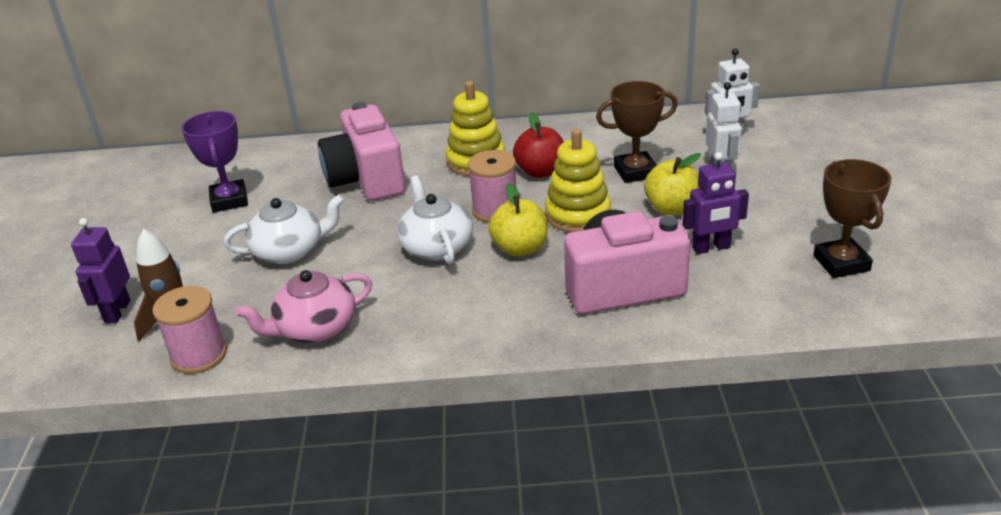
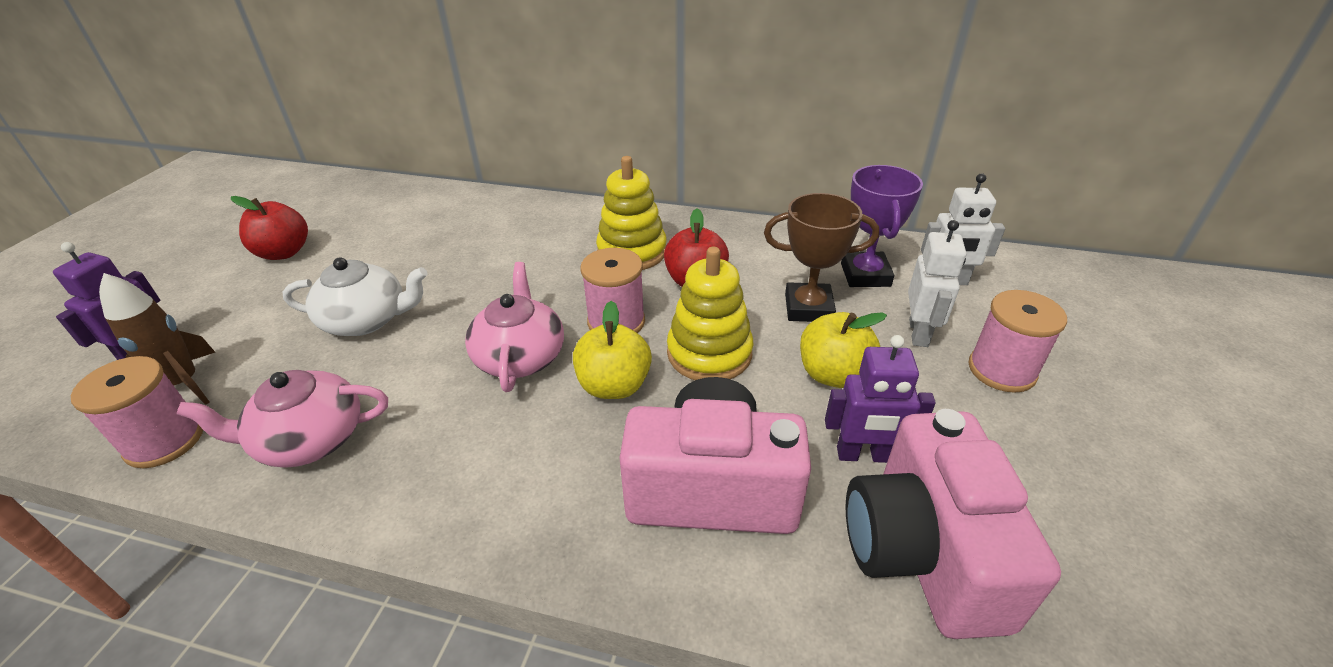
camera: 15 degrees right, 5 degrees up
purple trophy [181,111,248,212] -> purple trophy moved to [841,165,923,287]
pink camera [318,102,405,201] -> pink camera moved to [846,409,1061,639]
white teapot [397,175,473,264] -> pink teapot [465,262,564,392]
brown trophy [813,159,891,278] -> none
none -> red apple [231,196,308,260]
none -> pink spool [968,290,1067,393]

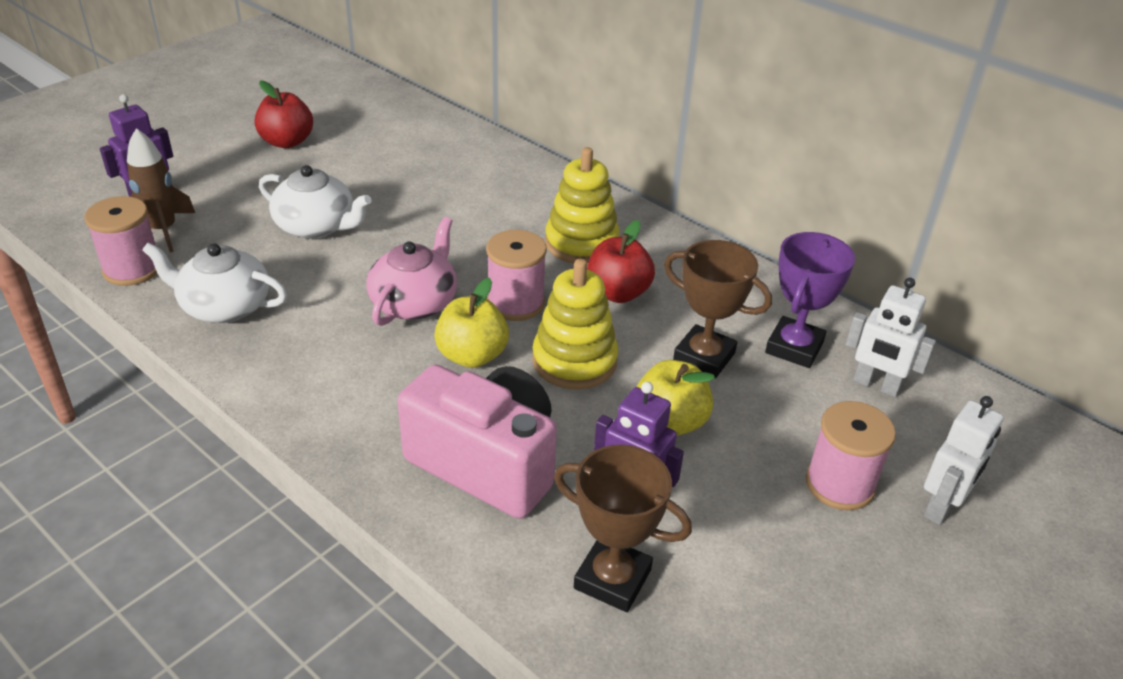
camera: 25 degrees right, 0 degrees up
pink teapot [177,370,388,468] -> white teapot [142,242,287,323]
pink camera [846,409,1061,639] -> brown trophy [554,445,692,612]
white robot [908,220,966,347] -> white robot moved to [924,396,1003,525]

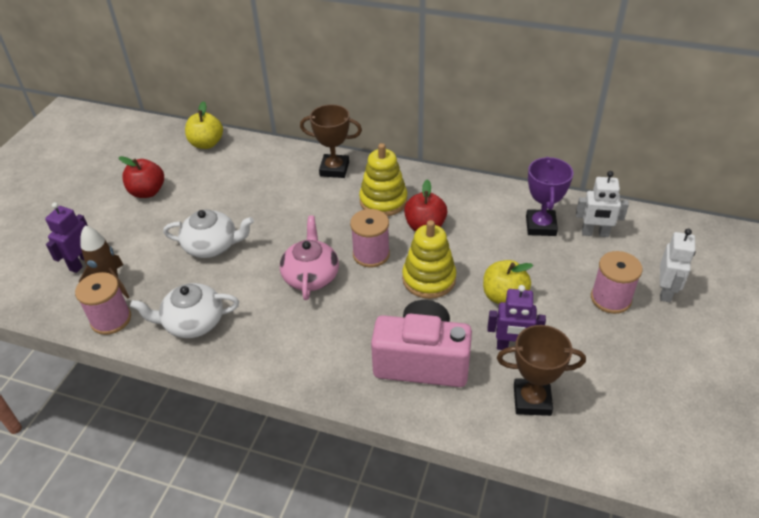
camera: 20 degrees left, 5 degrees up
yellow apple [434,278,509,368] -> yellow apple moved to [185,101,223,149]
brown trophy [664,240,772,379] -> brown trophy moved to [300,104,362,178]

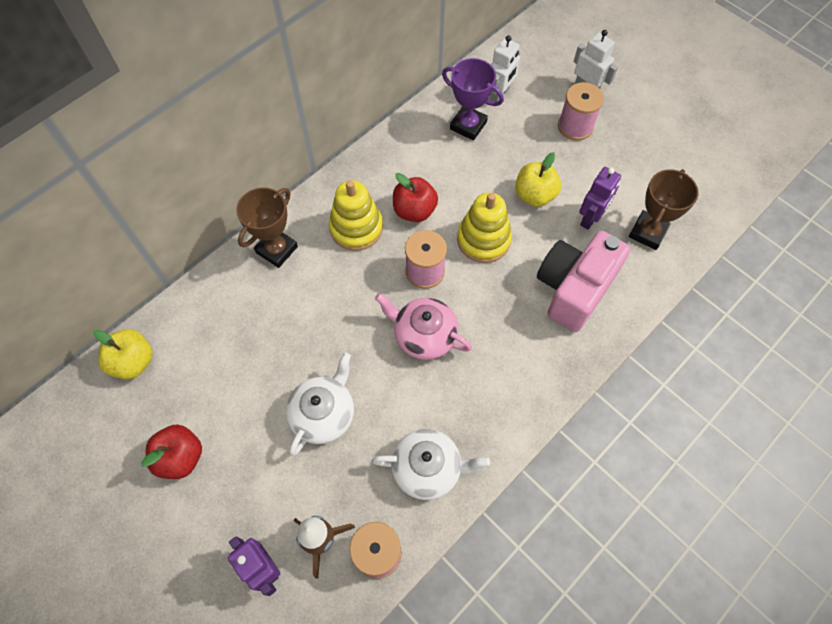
camera: 65 degrees left, 20 degrees up
white teapot [130,283,239,338] -> white teapot turned 105 degrees counterclockwise [372,429,490,500]

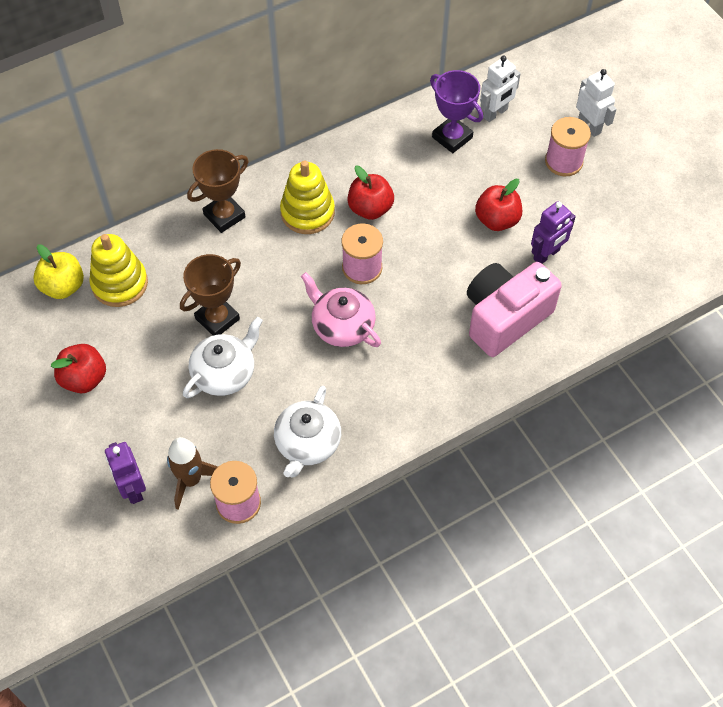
camera: 15 degrees right, 5 degrees down
white teapot [372,429,490,500] -> white teapot turned 90 degrees clockwise [274,386,341,478]
yellow stacking toy [457,193,512,263] -> yellow stacking toy moved to [89,234,148,307]
yellow apple [515,152,561,207] -> red apple [475,179,522,231]
brown trophy [629,169,699,250] -> brown trophy moved to [180,254,241,336]

